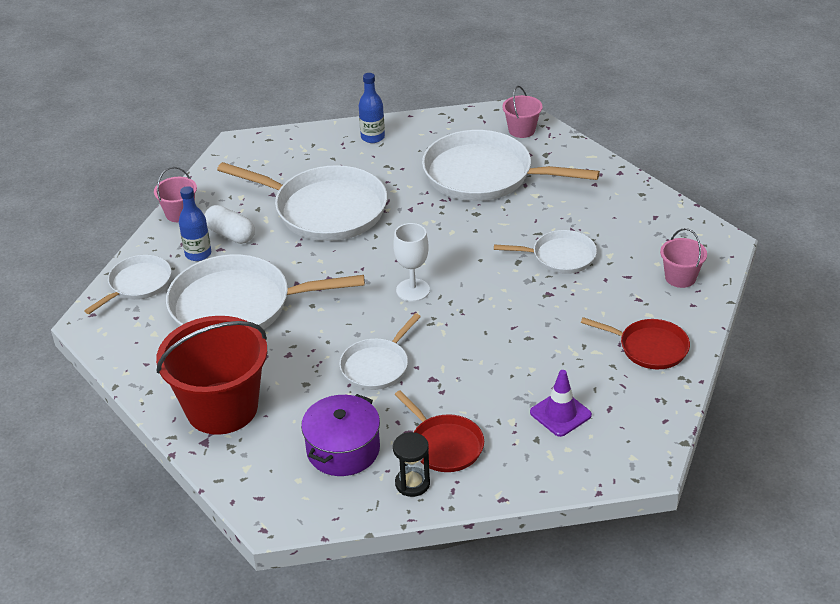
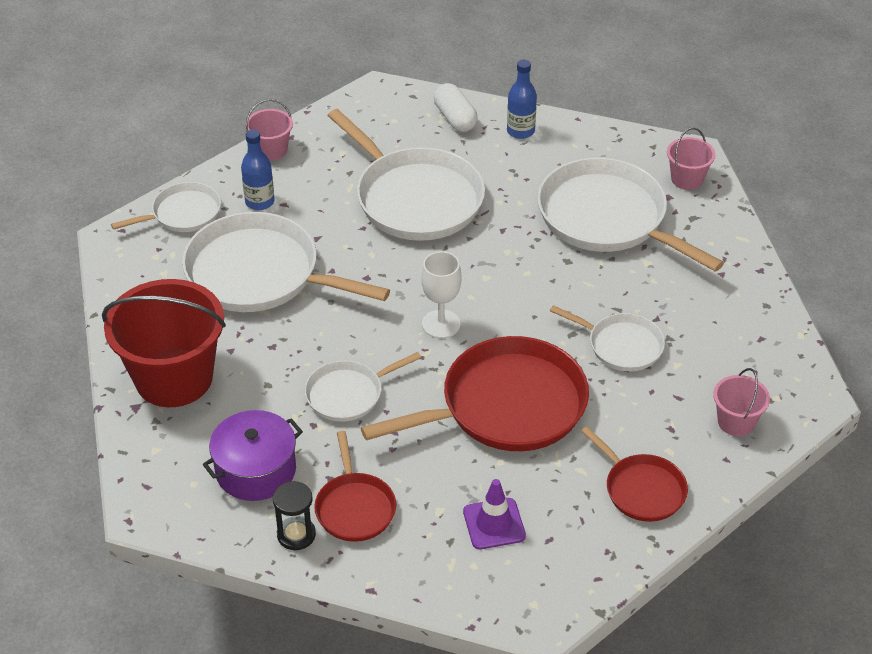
camera: 25 degrees right, 5 degrees up
white capsule [204,205,255,244] -> white capsule moved to [434,83,478,132]
none -> red pan [361,336,589,451]

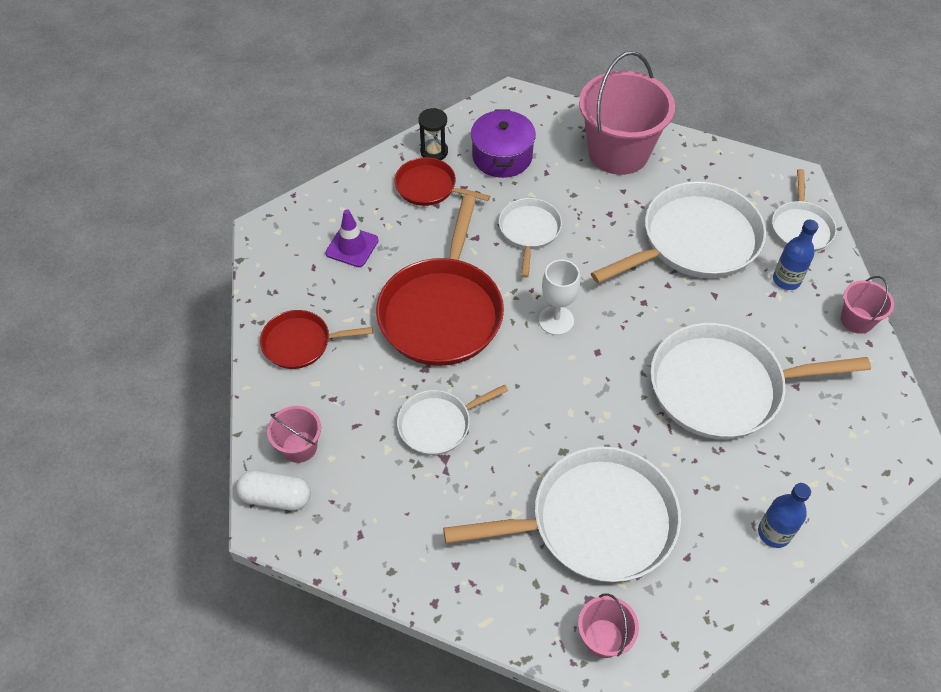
camera: 125 degrees right, 10 degrees up
red bucket [102,279,226,407] -> pink bucket [579,51,675,175]
white capsule [434,83,478,132] -> white capsule moved to [236,471,311,510]

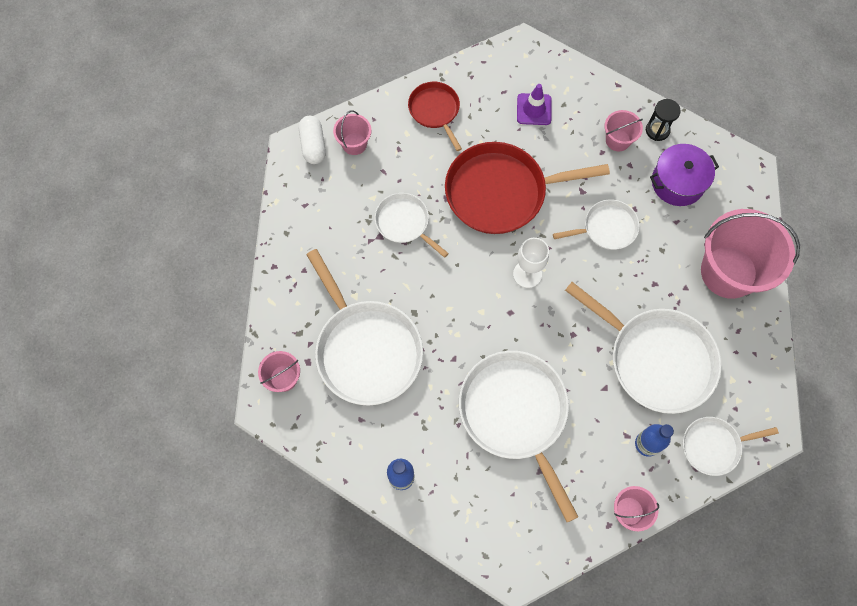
camera: 70 degrees right, 15 degrees up
red pan [394,157,490,206] -> pink bucket [605,110,643,151]

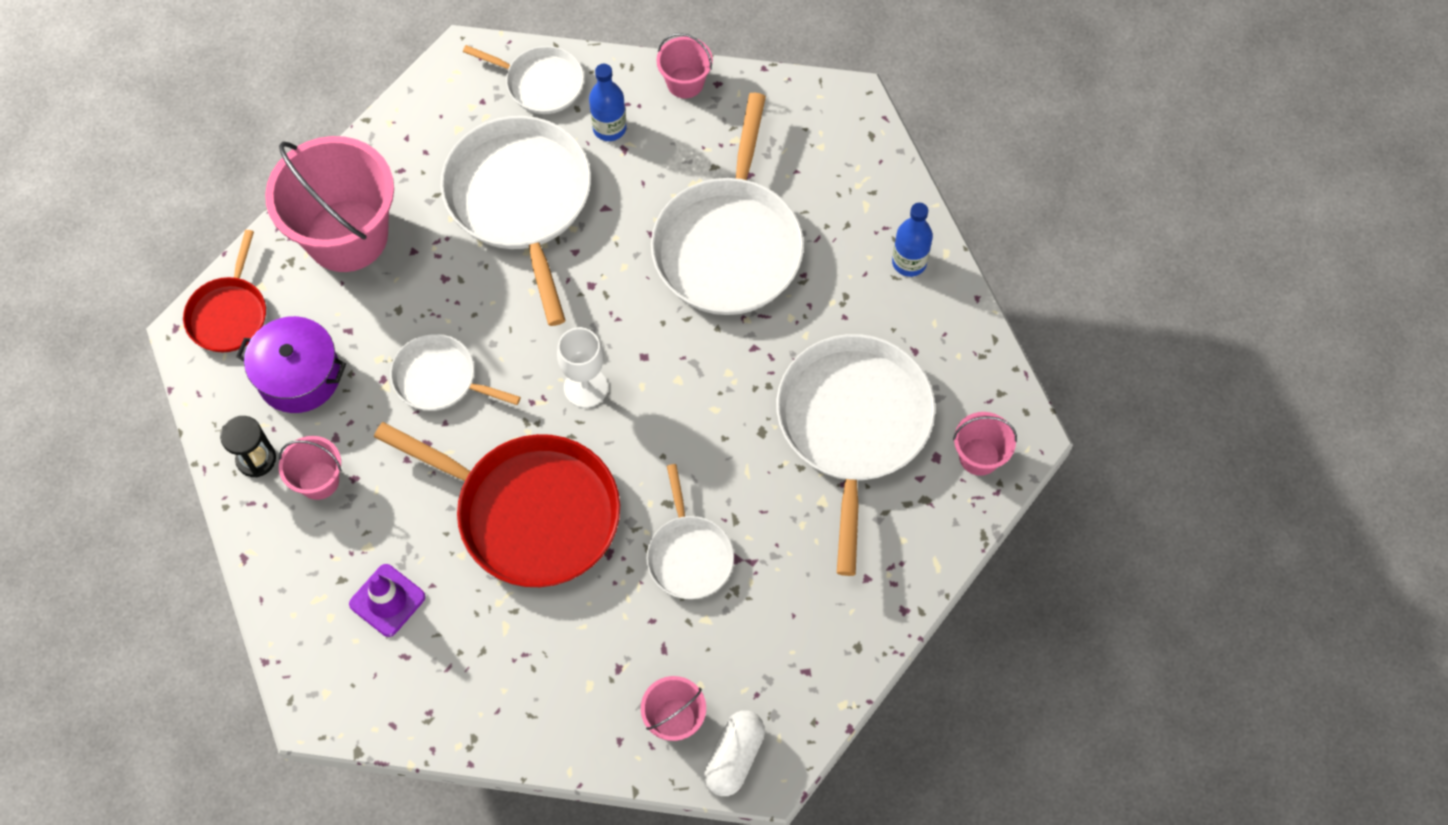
camera: 145 degrees left, 5 degrees down
red pan [408,82,462,151] -> red pan moved to [183,230,266,352]

